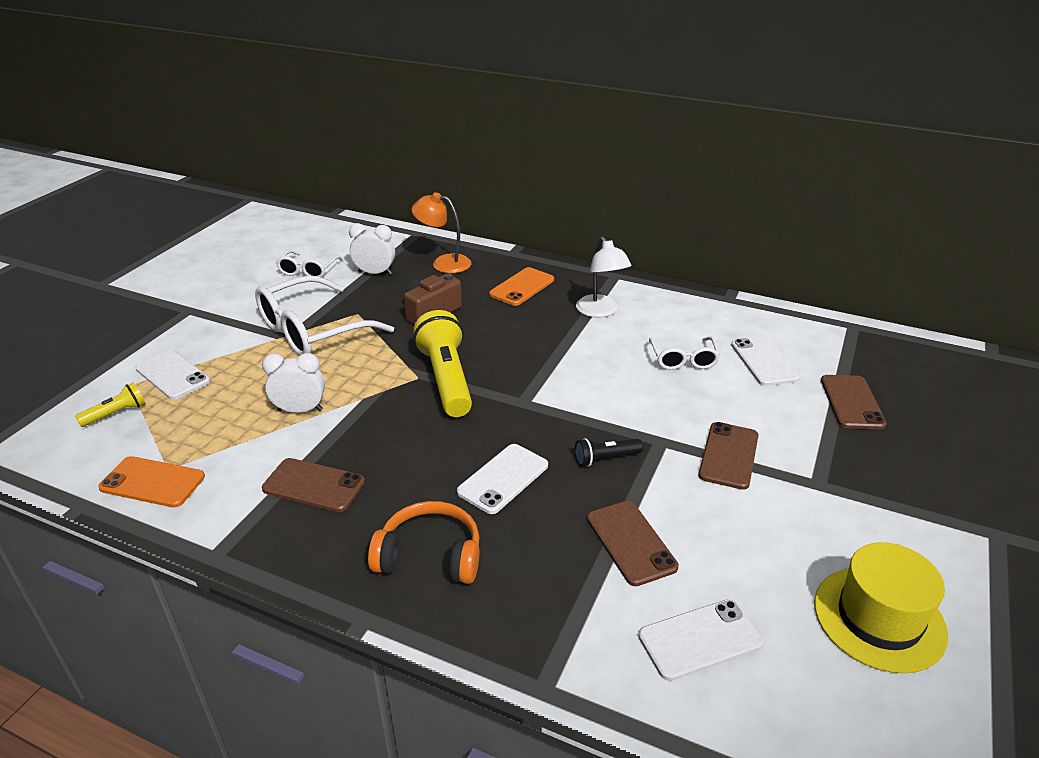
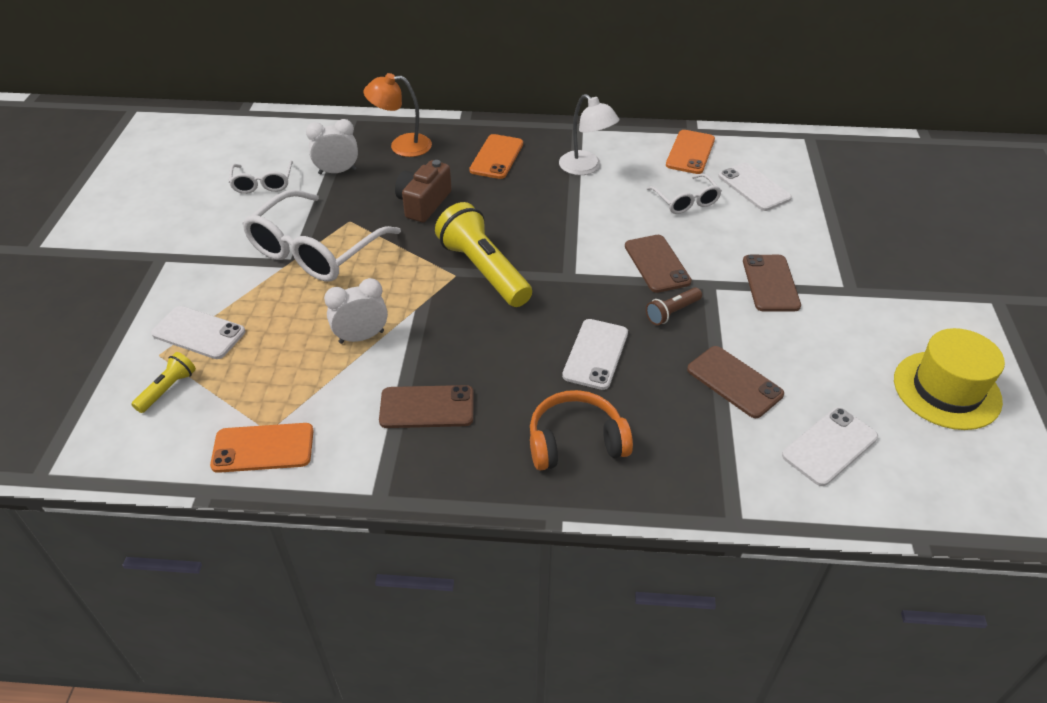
camera: 20 degrees left, 10 degrees up
black flashlight [575,438,643,467] -> brown flashlight [646,287,702,325]
brown phone [821,375,887,429] -> brown phone moved to [625,235,692,293]
none -> orange phone [666,130,715,174]

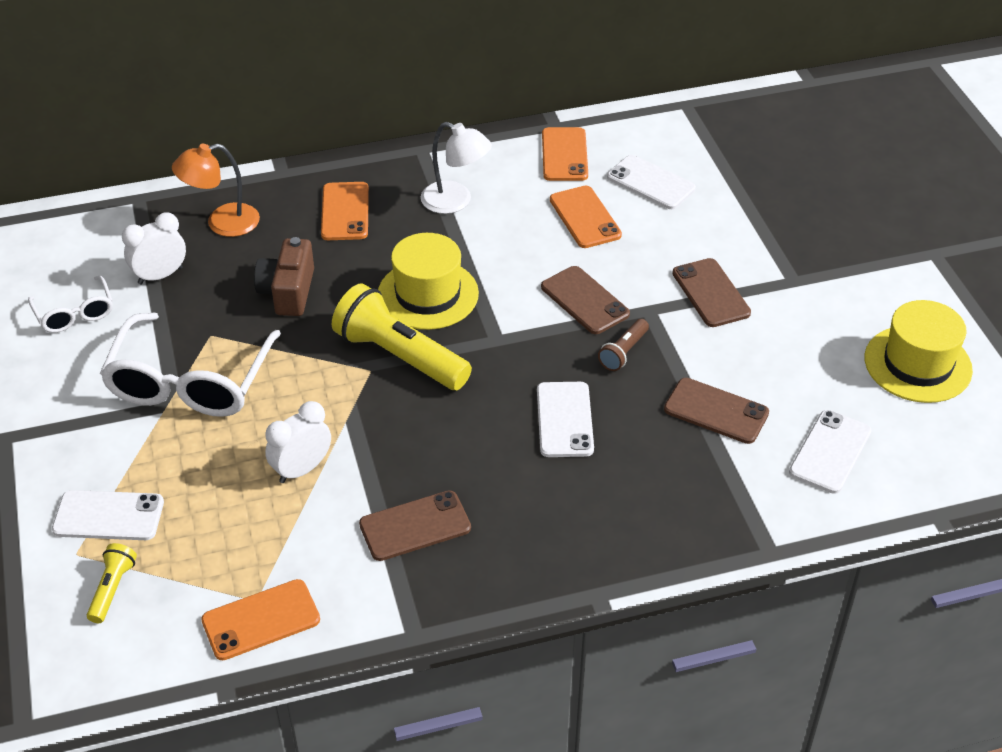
camera: 20 degrees left, 0 degrees up
orange headphones [530,390,633,470] -> none
white glasses [647,173,722,214] -> orange phone [550,186,622,248]
none -> yellow hat [378,233,479,330]

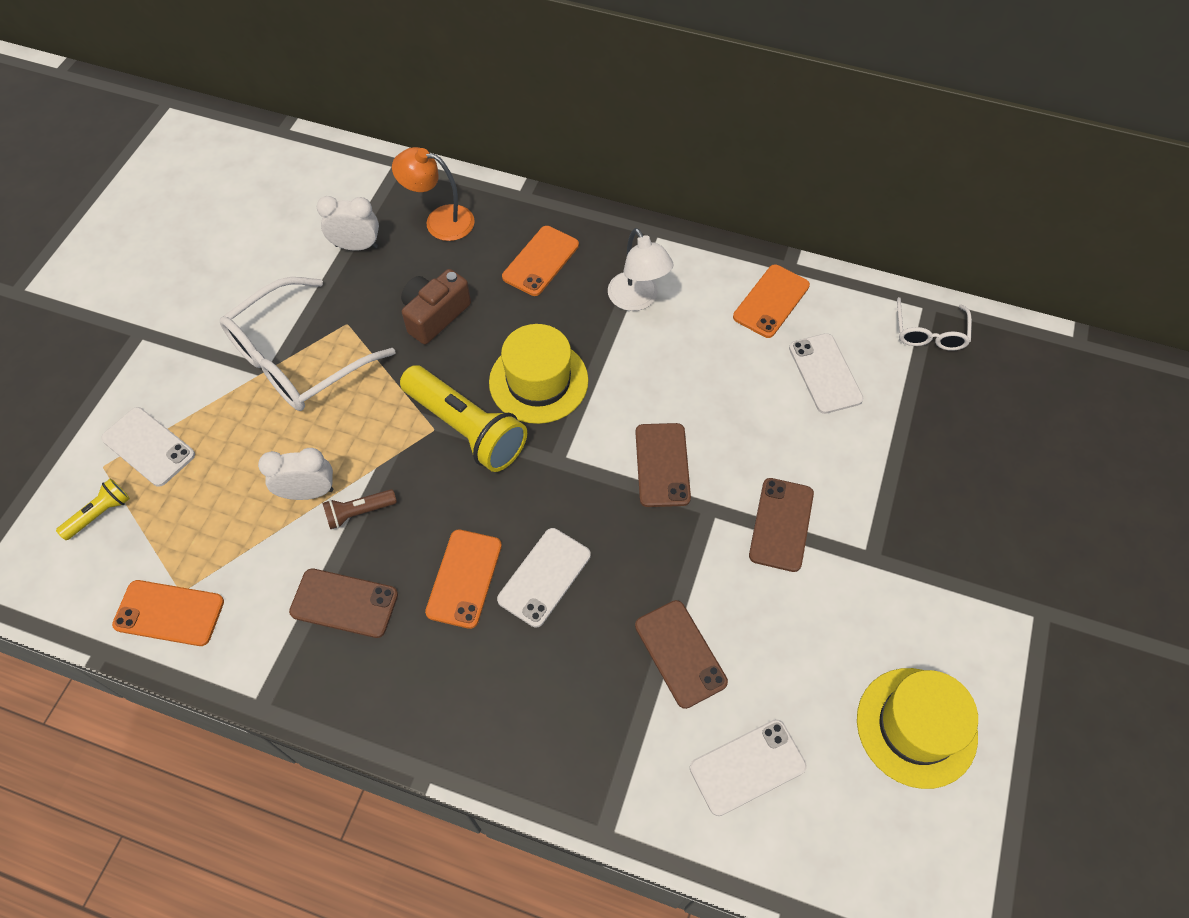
camera: 35 degrees right, 15 degrees up
white glasses [28,276,113,333] -> white glasses moved to [897,297,972,351]
yellow flashlight [332,283,472,390] -> yellow flashlight turned 150 degrees clockwise [400,365,527,472]
orange phone [550,186,622,248] -> orange phone moved to [425,530,502,629]
brown flashlight [598,319,649,371] -> brown flashlight moved to [322,489,397,529]

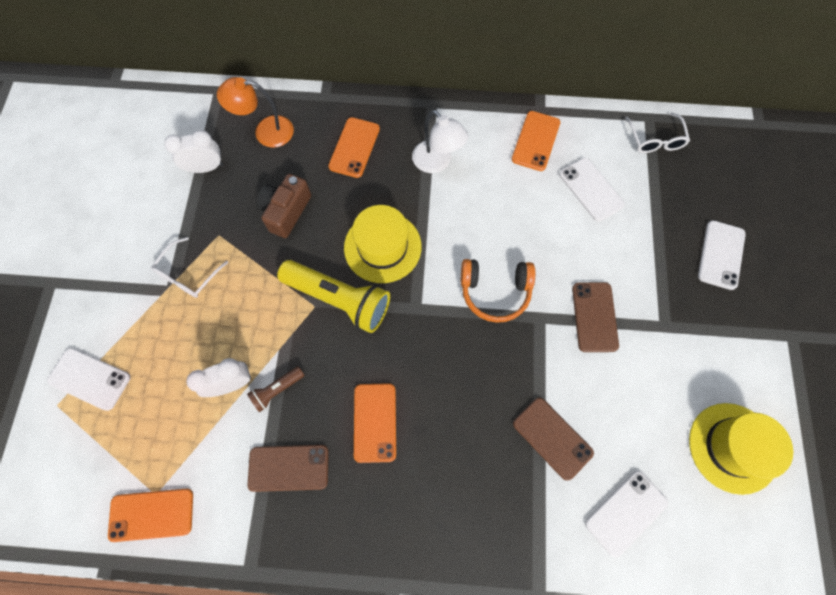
camera: 15 degrees left, 10 degrees up
yellow flashlight [56,479,130,540] -> none
white glasses [220,277,396,411] -> white glasses [151,237,228,298], size x0.52
white phone [497,528,591,627] -> white phone moved to [698,220,746,290]
brown phone [636,423,691,507] -> orange headphones [461,259,535,323]

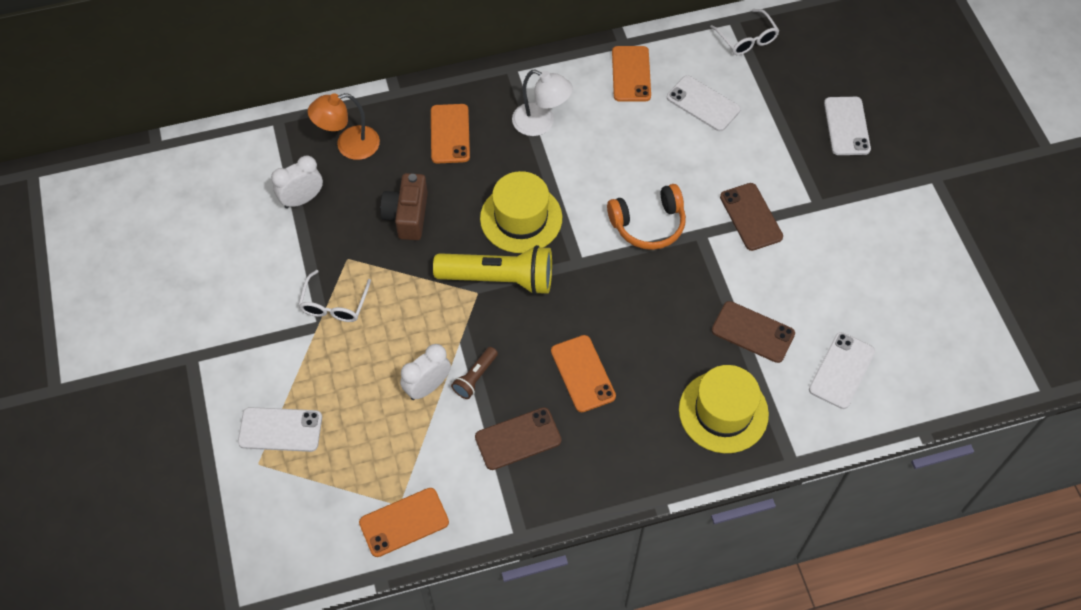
camera: 20 degrees left, 10 degrees down
yellow hat [689,403,793,495] -> yellow hat moved to [679,365,769,453]

